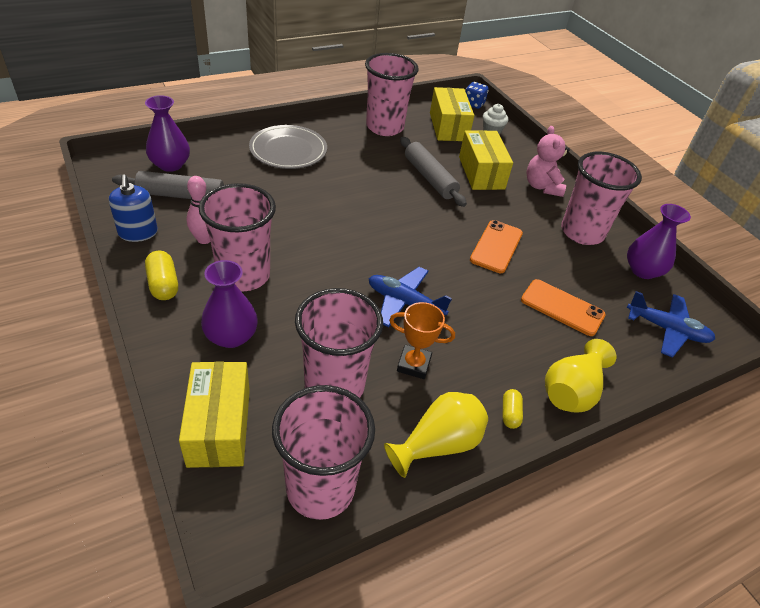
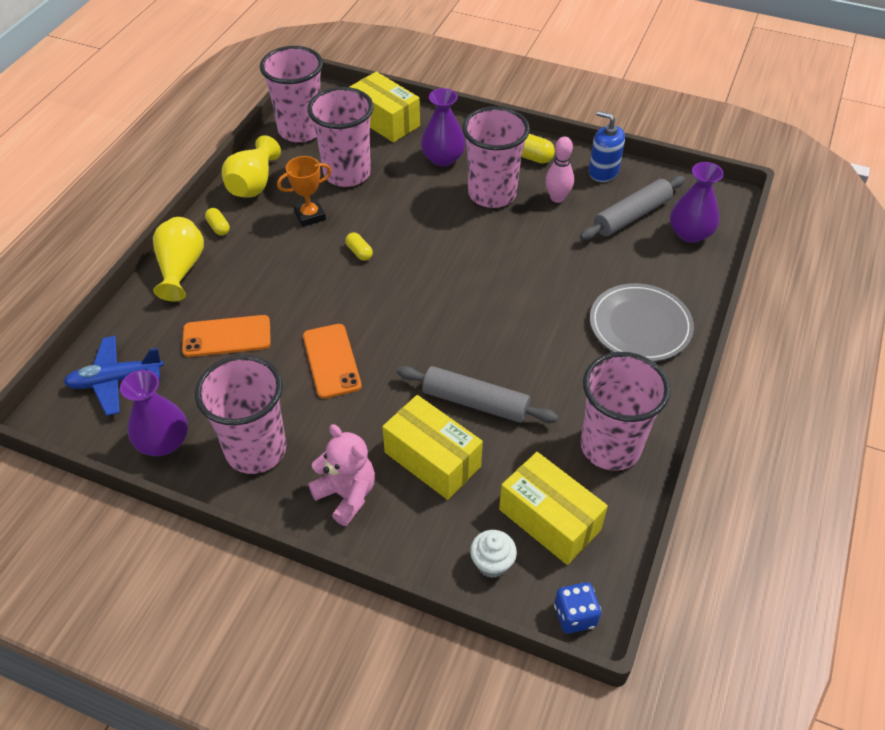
camera: 145 degrees right, 5 degrees up
blue plane [369,267,452,327] -> yellow capsule [345,232,373,261]

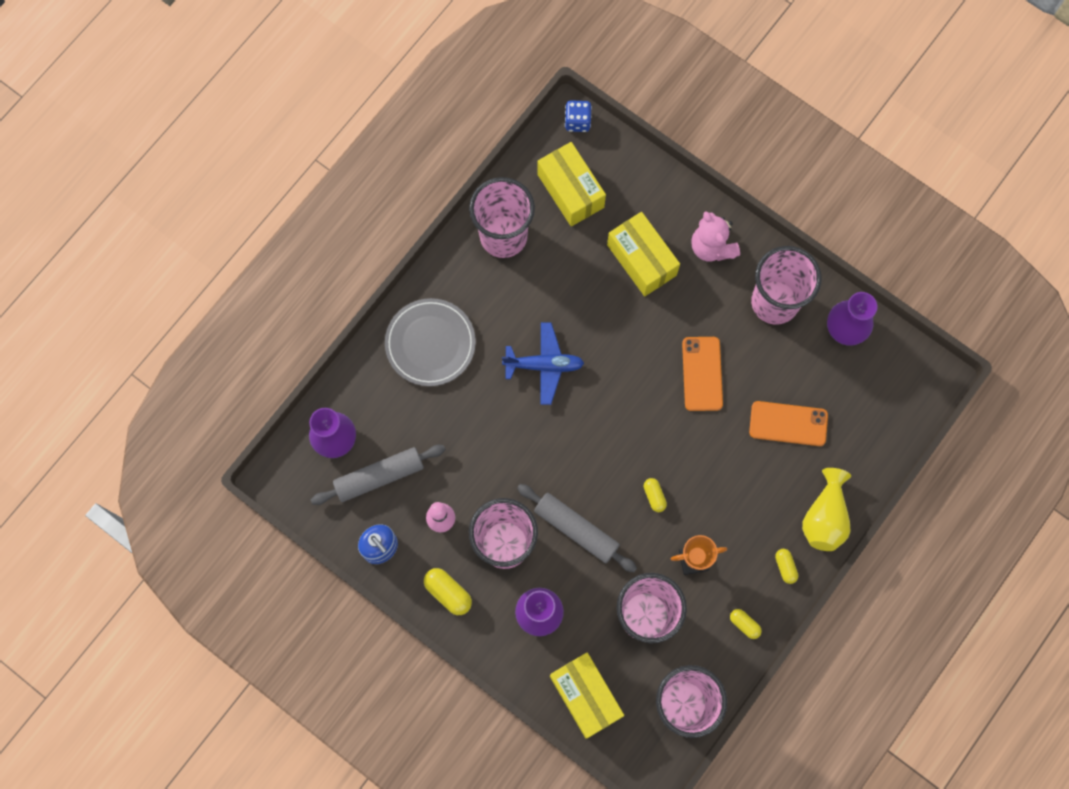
camera: 165 degrees left, 25 degrees up
blue plane [63,336,164,416] -> blue plane moved to [502,322,584,405]
yellow vase [221,135,281,198] -> yellow capsule [730,609,762,639]
grey rolling pin [397,366,558,423] -> grey rolling pin moved to [517,484,637,573]
white cupcake [470,530,517,578] -> none

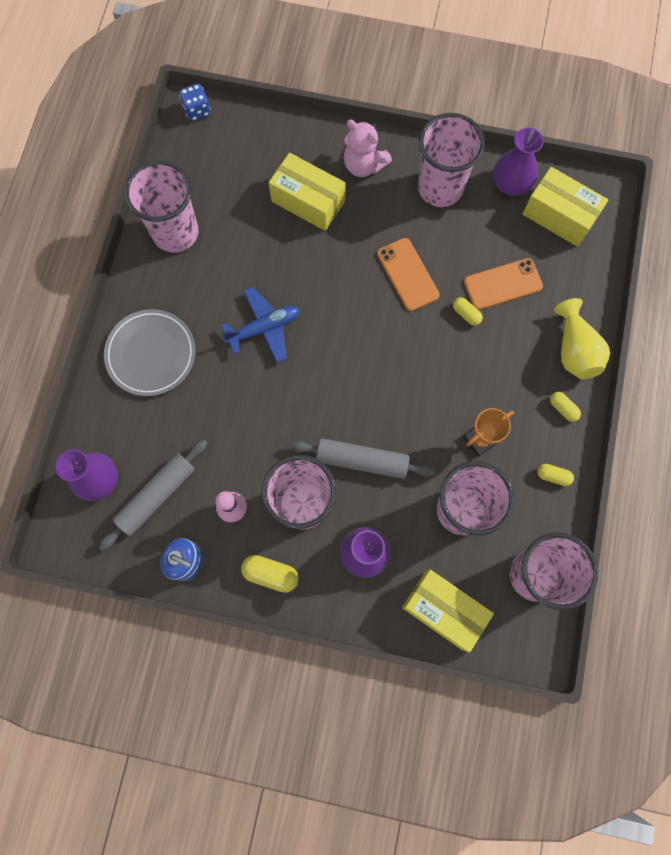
camera: 25 degrees left, 0 degrees up
yellow box [537,142,606,226] -> yellow box moved to [523,167,608,247]
yellow capsule [644,478,667,512] -> yellow capsule moved to [453,297,483,325]

